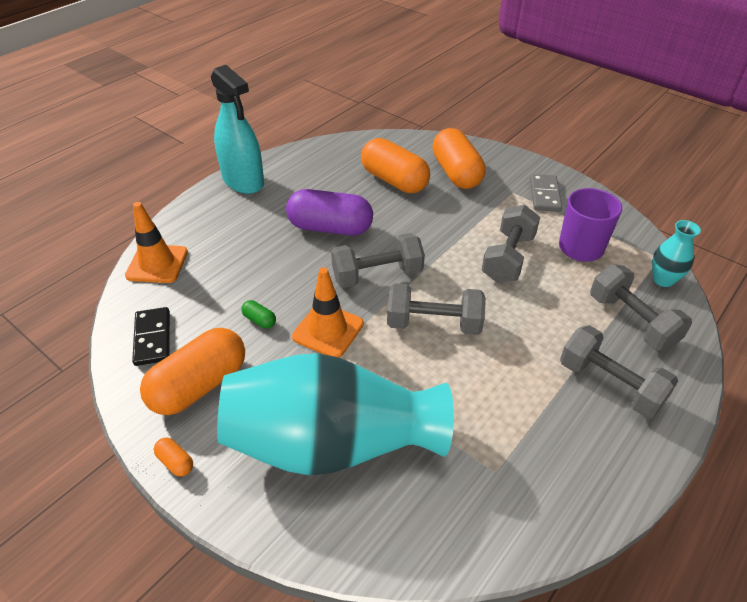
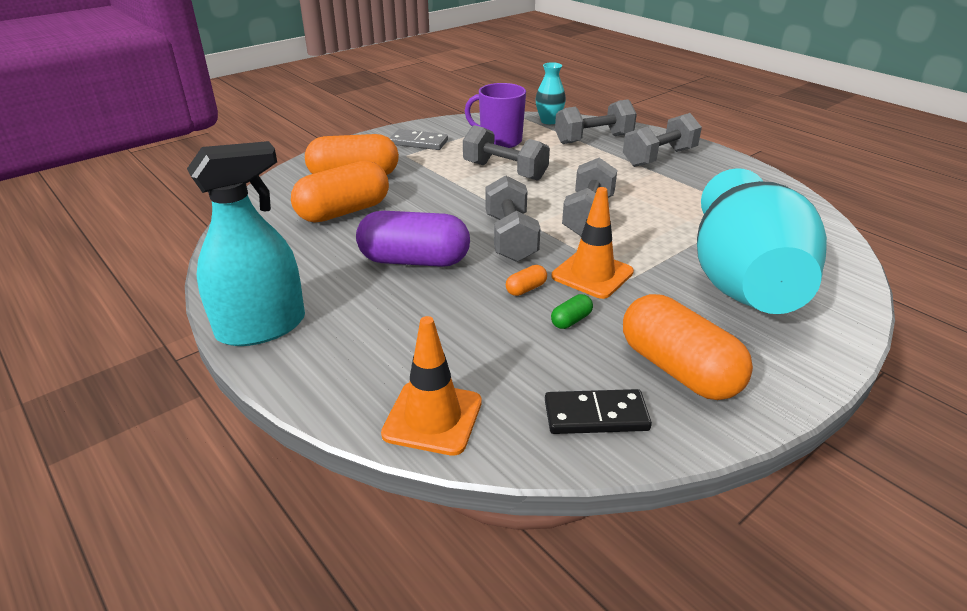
camera: 80 degrees left, 10 degrees down
orange capsule [154,437,193,477] -> orange capsule moved to [506,265,547,296]
purple capsule [286,189,373,236] -> purple capsule turned 75 degrees clockwise [356,211,470,267]

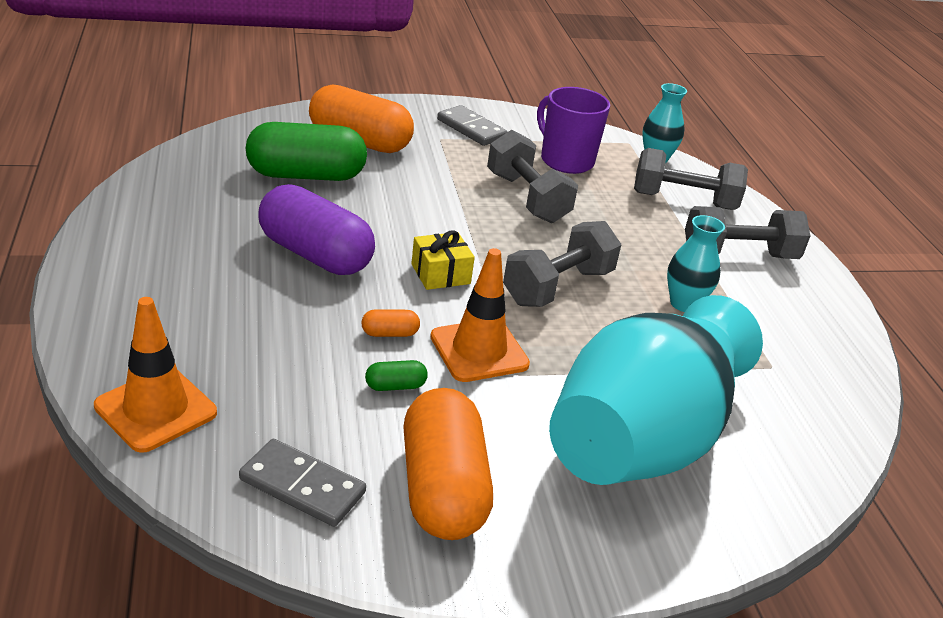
camera: 25 degrees right, 0 degrees up
turquoise spray bottle [187,141,305,346] -> none
orange capsule [291,161,389,223] -> green capsule [246,122,367,181]
grey dumbbell [485,175,541,262] -> yellow gift [411,230,475,290]
black domino [545,389,652,434] -> grey domino [239,439,366,527]
none -> turquoise vase [667,215,725,312]

